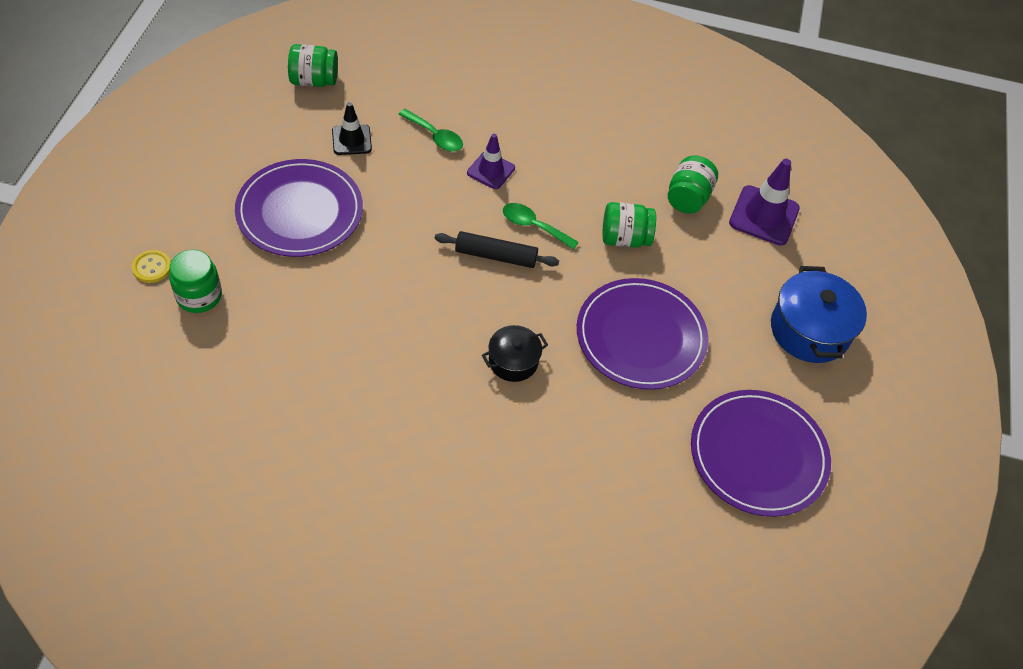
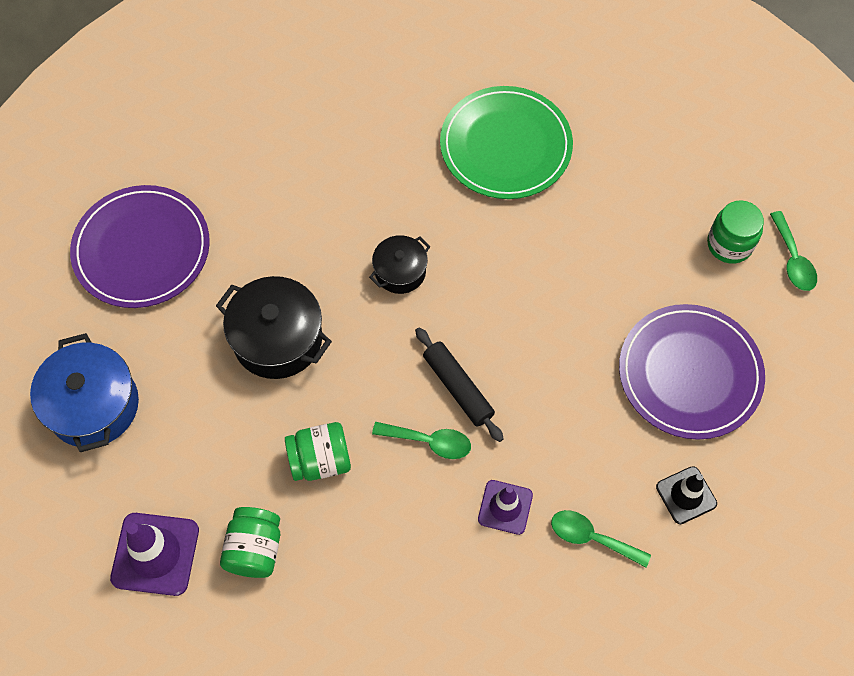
camera: 170 degrees right, 10 degrees up
yellow button [132,250,171,283] -> green spoon [770,211,817,291]
green jar [288,44,338,87] -> none
black rolling pin [435,231,559,268] -> black rolling pin turned 60 degrees clockwise [415,327,504,442]
purple plate [577,278,708,390] -> black pot [216,276,332,379]
none -> green plate [440,86,573,199]

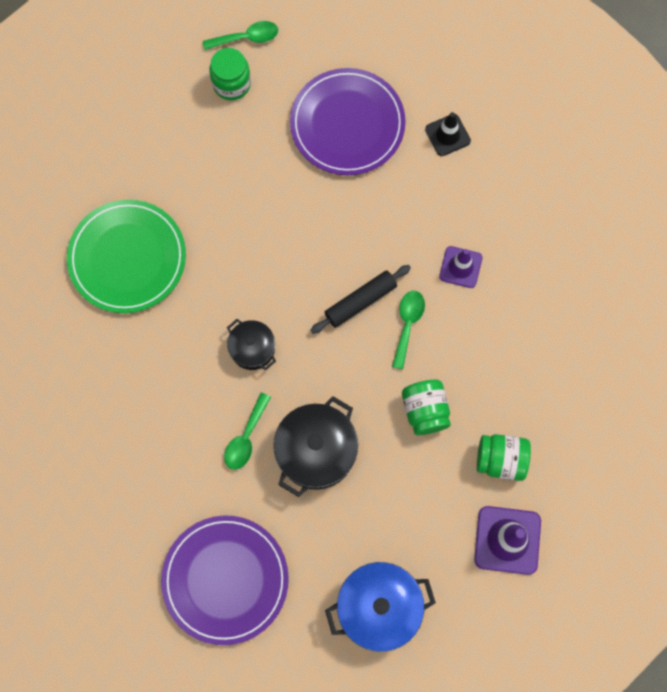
camera: 90 degrees left, 10 degrees up
green spoon [551,510,651,567] -> green spoon moved to [224,393,271,470]

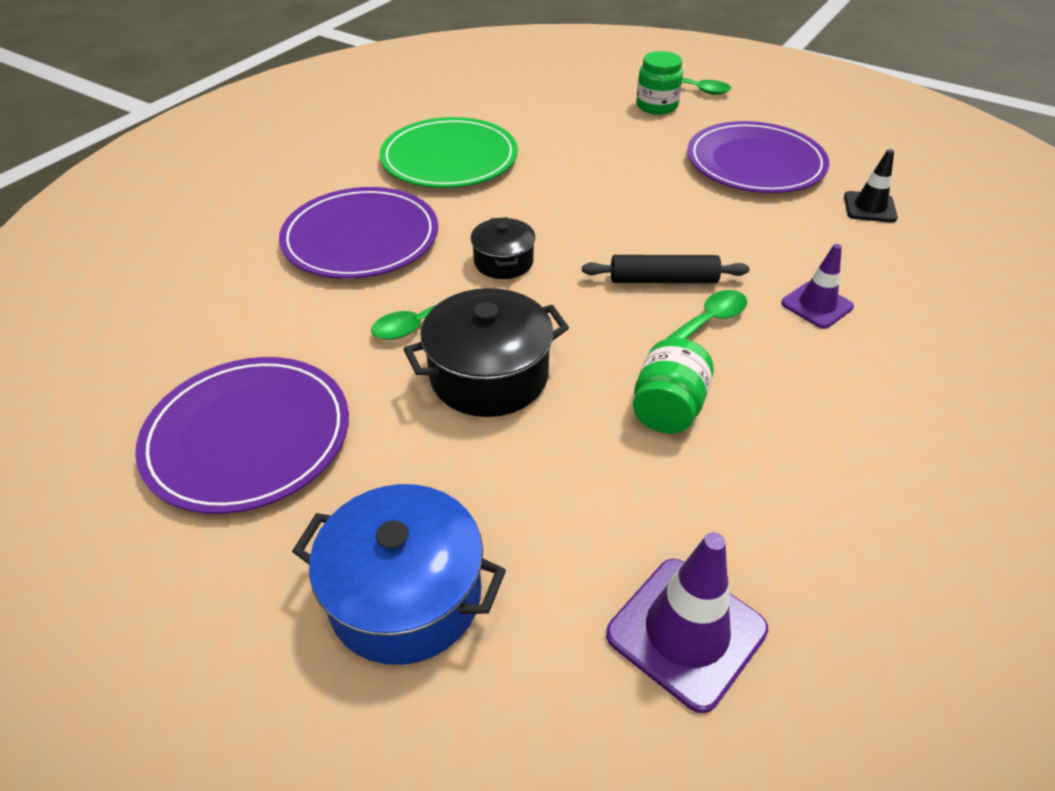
camera: 35 degrees right, 30 degrees down
green jar [477,434,531,481] -> none
none -> purple plate [279,187,438,279]

